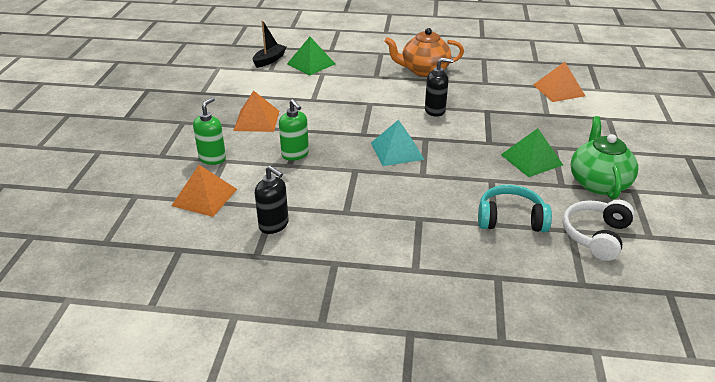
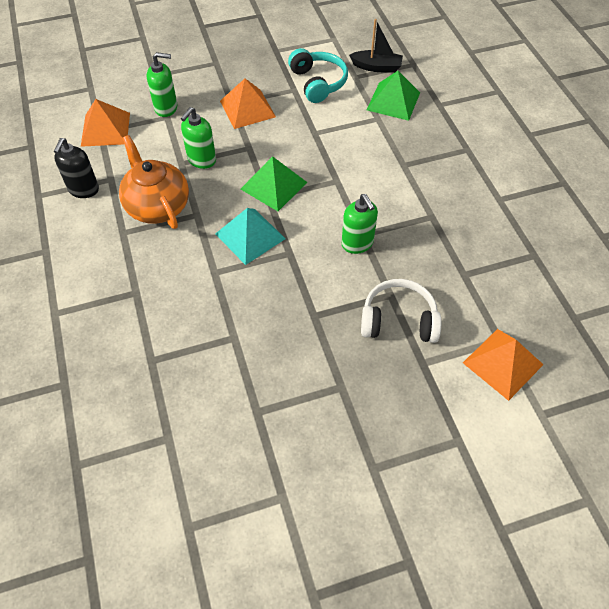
camera: 65 degrees right, 20 degrees up
orange teapot [384,28,464,77] -> orange teapot moved to [119,135,189,229]
black soap dispenser [425,58,454,117] -> green soap dispenser [342,194,378,254]
turquoise headphones [478,185,552,232] -> turquoise headphones moved to [288,48,348,103]
green pyramid [501,128,563,177] -> green pyramid moved to [241,156,308,211]
white headphones [563,200,635,261] -> white headphones moved to [361,279,441,343]
green teapot [571,116,638,200] -> none

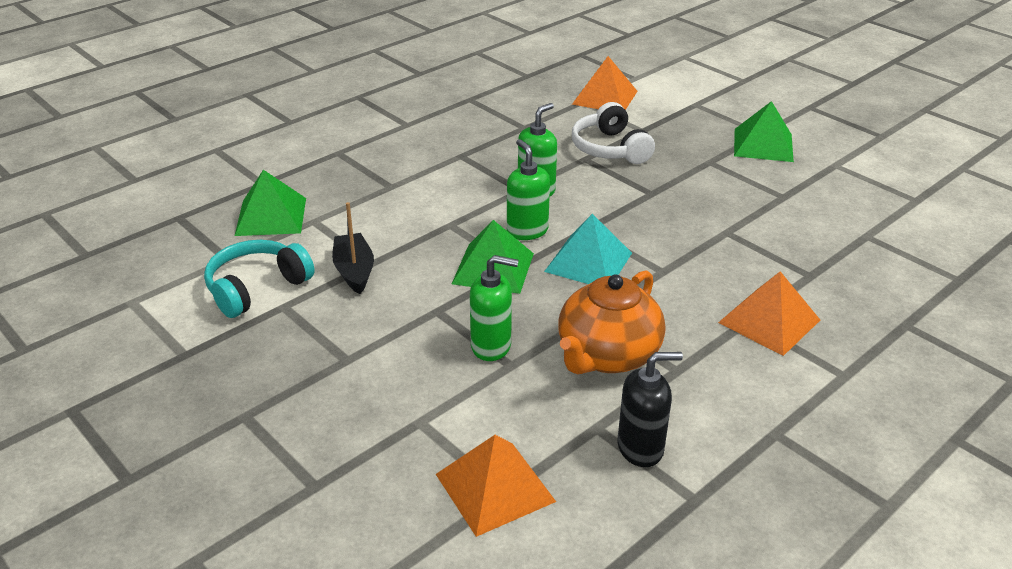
camera: 115 degrees left, 20 degrees down
green soap dispenser [147,52,177,117] -> green soap dispenser moved to [507,139,550,240]
orange pyramid [220,78,276,129] -> orange pyramid moved to [718,271,820,356]
black boat [349,19,403,73] -> black boat moved to [332,202,374,294]
none -> green pyramid [734,101,794,162]

